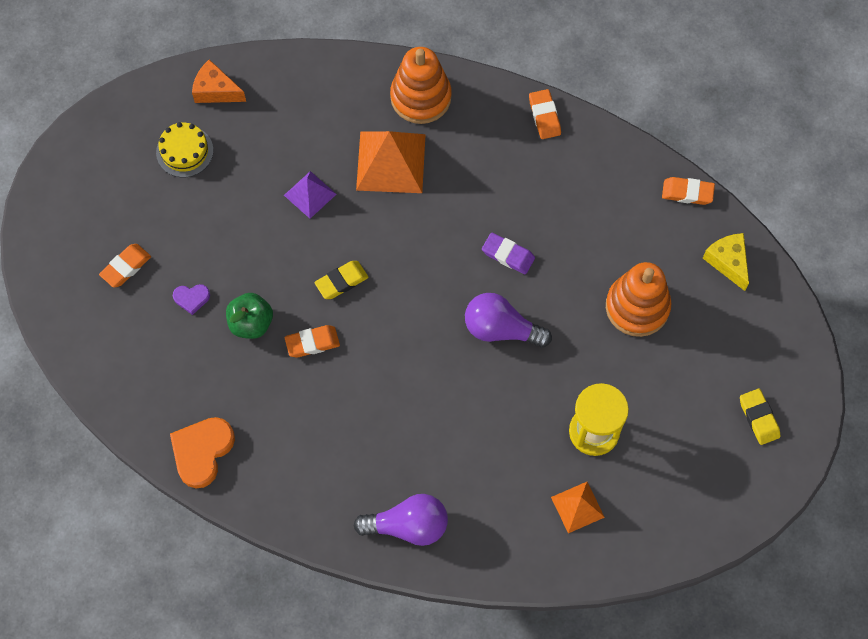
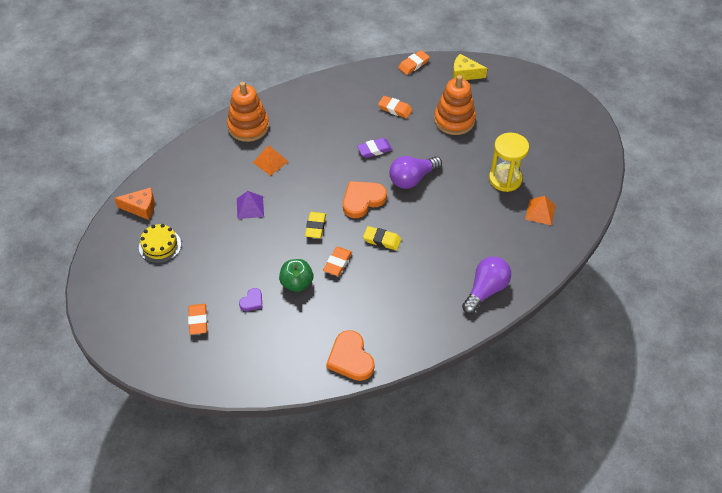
camera: 50 degrees left, 15 degrees down
orange cheese [192,59,246,103] -> orange cheese turned 150 degrees counterclockwise [114,187,155,220]
orange pyramid [356,131,426,193] -> orange pyramid [253,145,289,176], size x0.57
orange eraser [529,89,561,139] -> orange eraser moved to [378,96,412,118]
yellow eraser [740,389,781,445] -> yellow eraser moved to [363,226,401,250]
none -> orange heart [343,181,387,218]

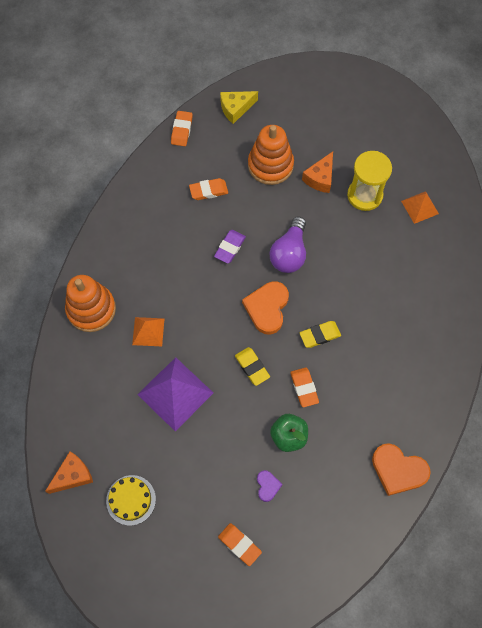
camera: 40 degrees left, 15 degrees up
purple pyramid [237,191,264,219] -> purple pyramid [137,357,213,431], size x1.77
purple light bulb [462,257,511,314] -> none
none -> orange cheese [302,152,333,193]

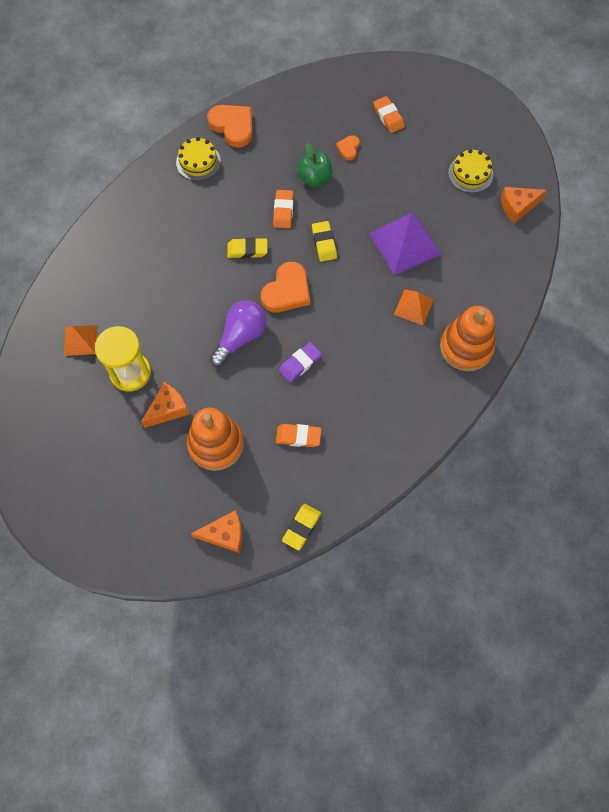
camera: 160 degrees left, 0 degrees up
orange eraser [171,111,193,146] -> yellow eraser [282,504,321,550]
yellow cheese [220,91,258,124] -> orange cheese [191,510,242,553]
purple heart [257,470,283,502] -> orange heart [336,135,360,160]
none -> yellow cake [176,137,221,181]

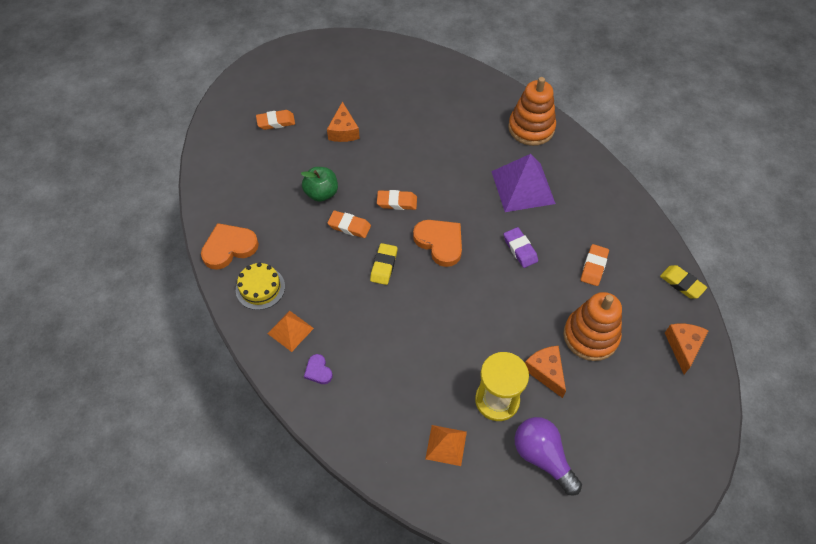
camera: 75 degrees left, 10 degrees down
purple light bulb [210,300,266,367] -> purple light bulb moved to [514,417,582,496]
yellow eraser [312,221,337,262] -> orange eraser [377,190,417,210]
orange heart [336,135,360,160] -> none
purple pyramid [369,213,441,275] -> purple pyramid moved to [491,154,556,212]
orange pyramid [394,289,434,325] -> orange pyramid moved to [267,311,314,352]
yellow cake [448,149,493,193] -> none
orange cheese [501,187,547,223] -> orange cheese moved to [327,102,360,142]
none -> purple heart [304,354,333,384]

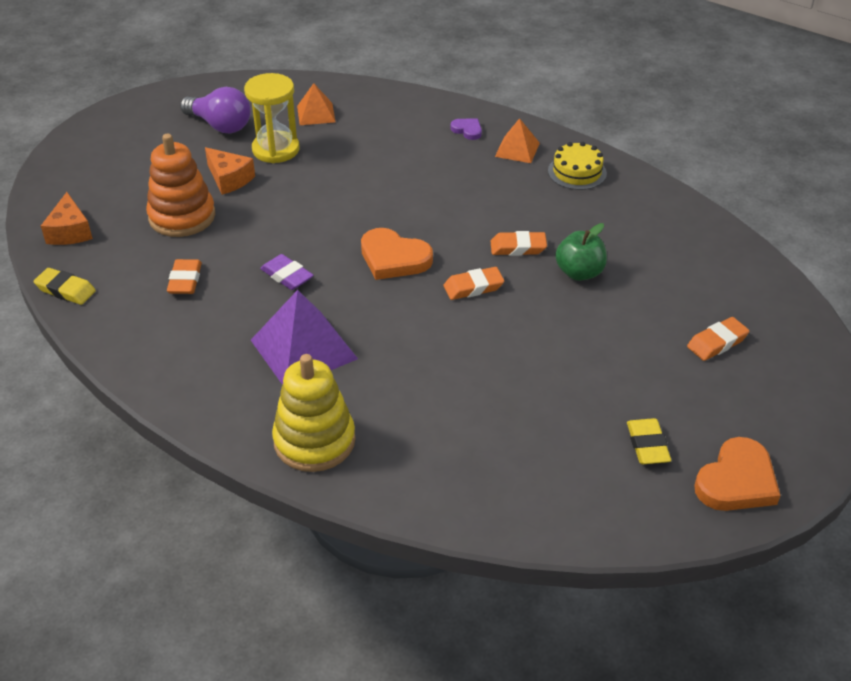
camera: 160 degrees right, 15 degrees down
orange heart [201,223,259,270] -> orange heart moved to [694,437,781,511]
orange cheese [327,102,360,142] -> none
yellow eraser [370,243,398,285] -> yellow eraser moved to [627,418,671,464]
orange stacking toy [508,77,556,146] -> yellow stacking toy [272,354,355,472]

